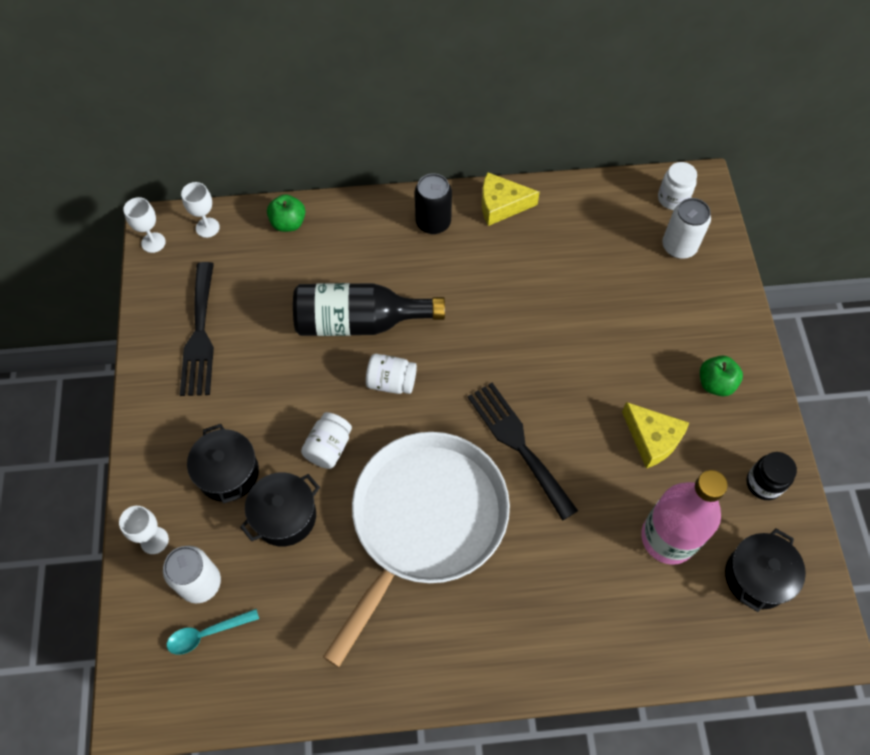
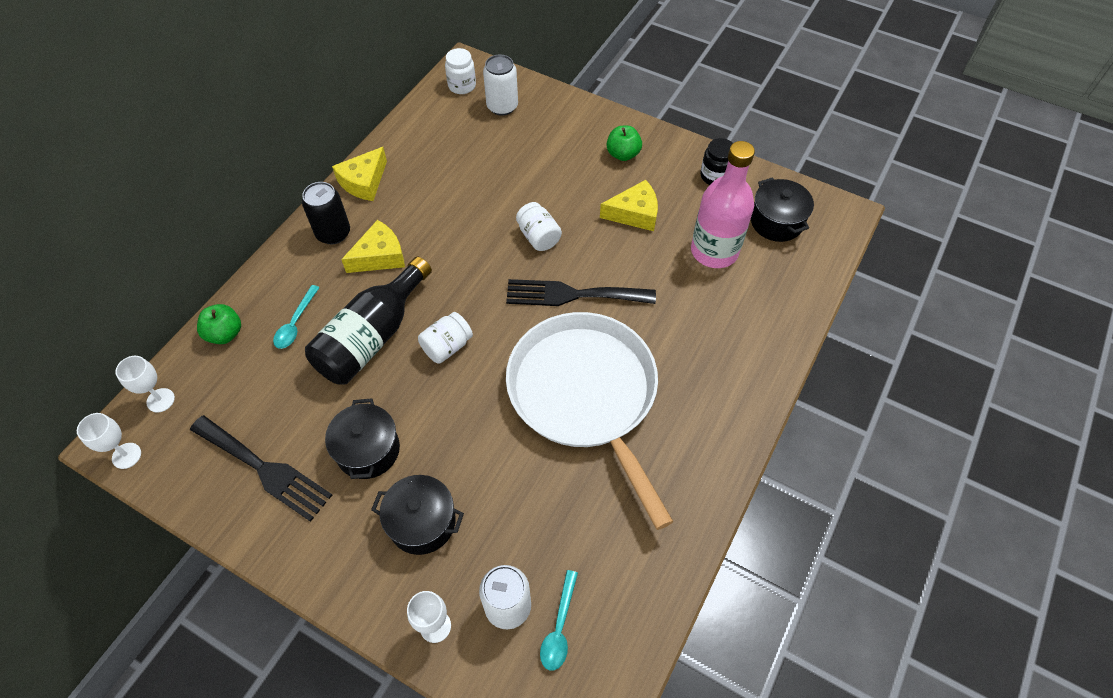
camera: 55 degrees left, 5 degrees down
black pot [240,472,320,547] -> black pot moved to [325,398,400,479]
white jar [301,412,352,469] -> white jar moved to [516,202,562,251]
none -> turquoise spoon [273,285,320,349]
none -> yellow cheese [341,220,405,273]

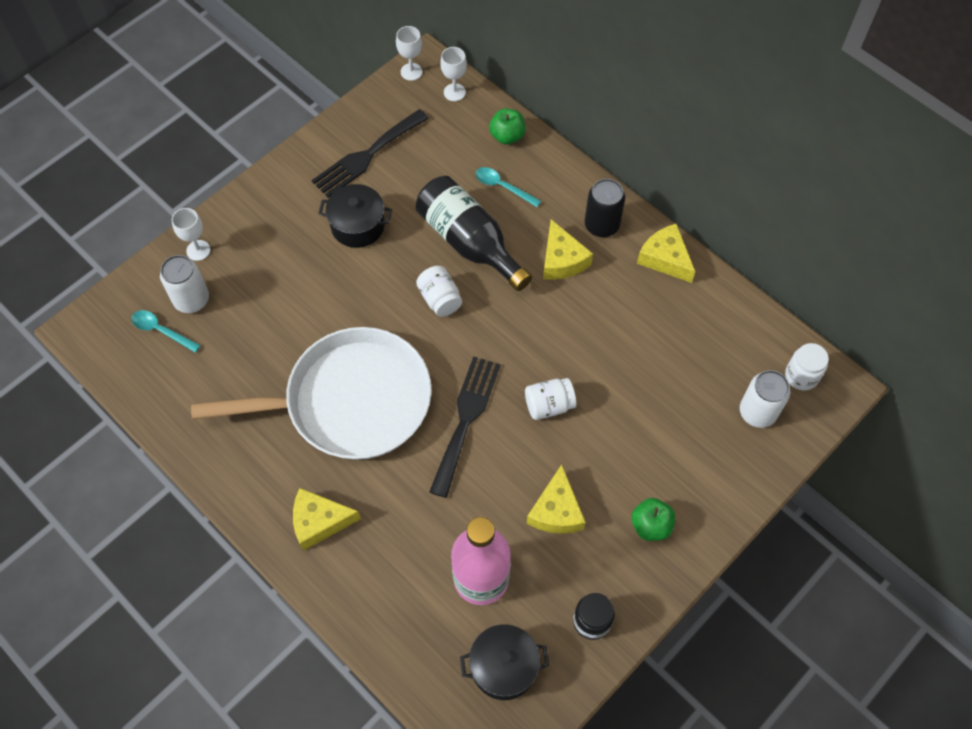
camera: 105 degrees right, 5 degrees up
black pot [371,475,464,555] -> none
none -> yellow cheese [293,488,361,551]

